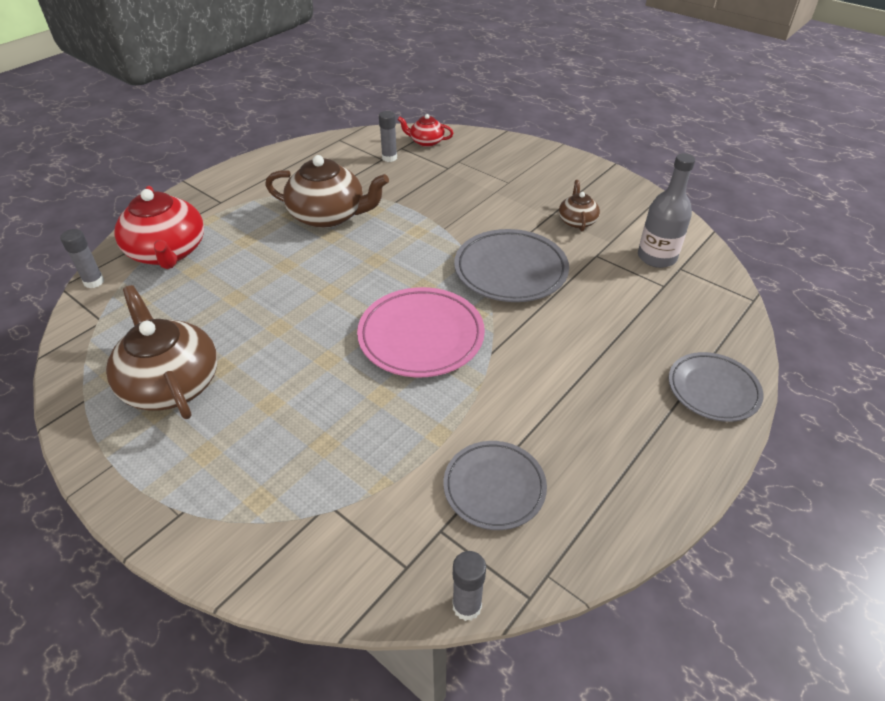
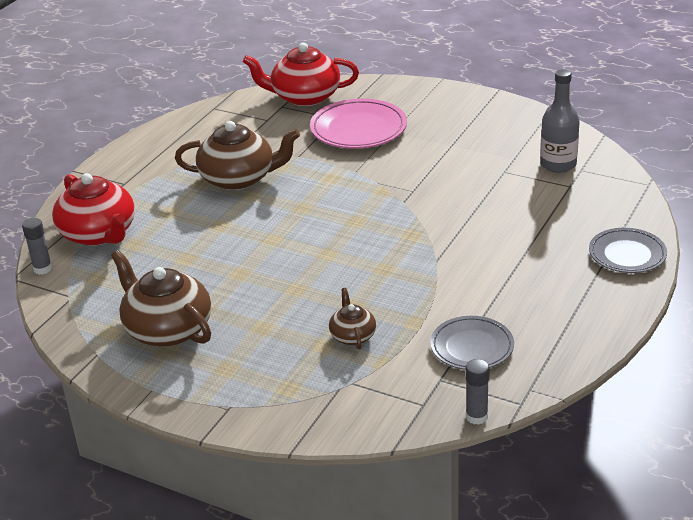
camera: 10 degrees left, 10 degrees down
pink plate [357,287,485,377] -> pink plate moved to [310,99,407,148]
grey glue stick [379,111,397,162] -> none
red teapot [398,114,453,147] -> red teapot [243,43,359,106], size x1.95
grey plate [454,229,569,302] -> none
brown teapot [559,180,600,231] -> brown teapot moved to [329,288,376,350]

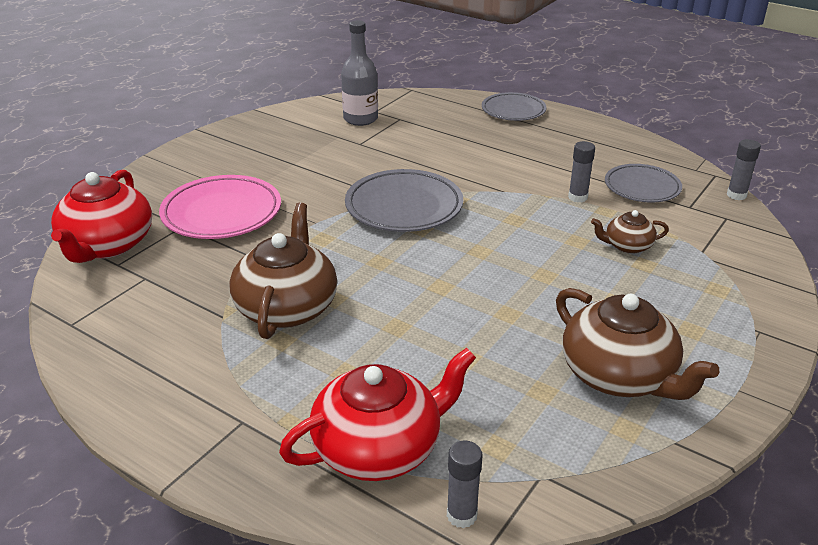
camera: 85 degrees left, 0 degrees up
brown teapot [111,250,211,347] -> brown teapot turned 90 degrees counterclockwise [556,288,719,400]
none -> grey plate [345,169,463,232]
none -> grey glue stick [568,141,595,202]

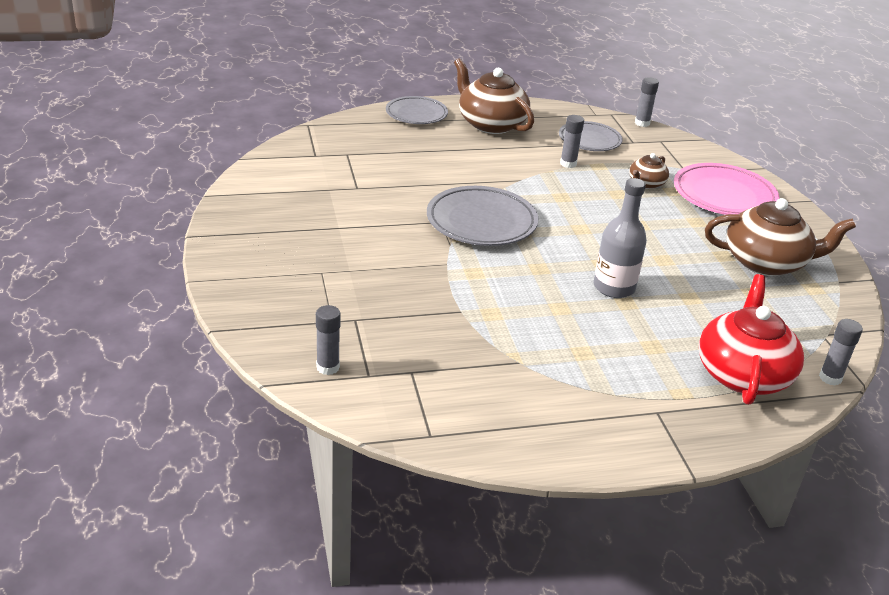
camera: 50 degrees left, 0 degrees up
red teapot [51,170,152,263] -> grey glue stick [316,305,341,375]
pink plate [159,175,281,239] -> pink plate moved to [674,163,779,215]
brown teapot [229,203,337,339] -> brown teapot moved to [454,58,534,134]
grey bottle [341,20,378,126] -> grey bottle moved to [594,178,647,298]

